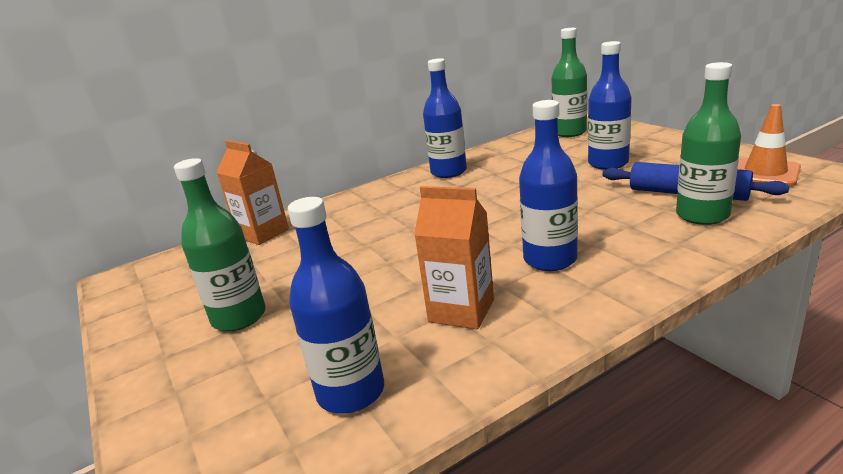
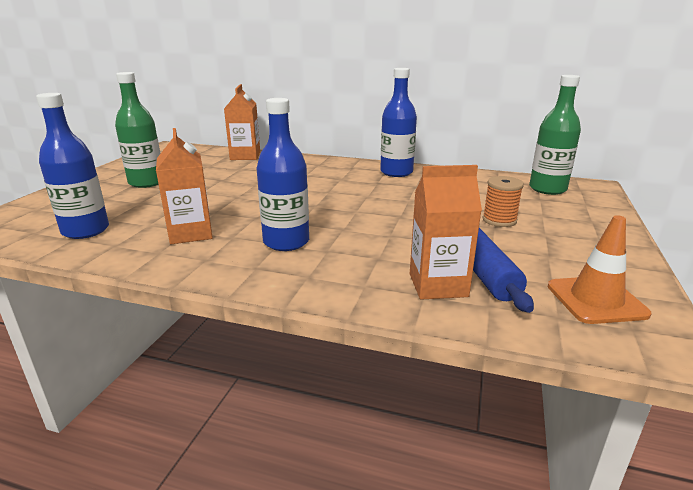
camera: 45 degrees right, 0 degrees up
blue bottle [588,41,632,170] -> orange spool [483,176,524,227]
green bottle [676,62,741,225] -> orange carton [410,165,482,300]

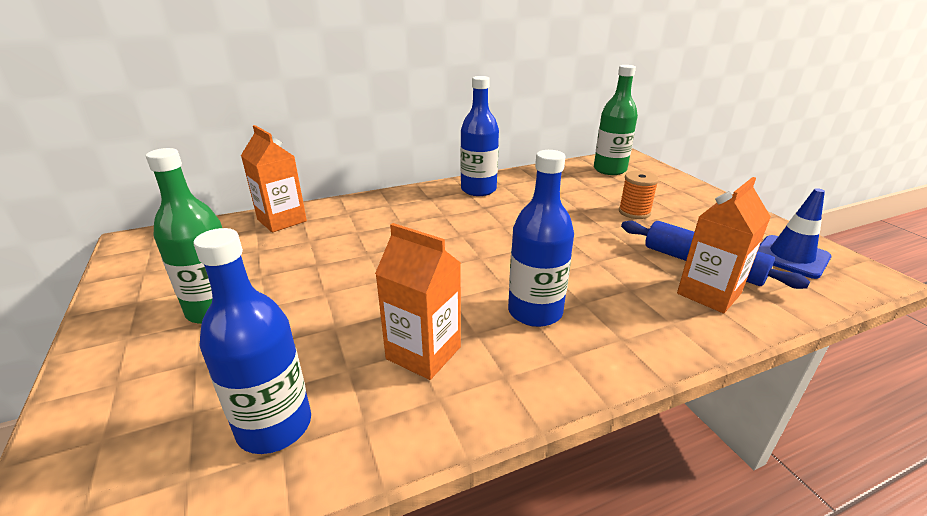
camera: 40 degrees left, 5 degrees up
orange traffic cone [548,215,651,324] -> blue traffic cone [758,188,831,279]

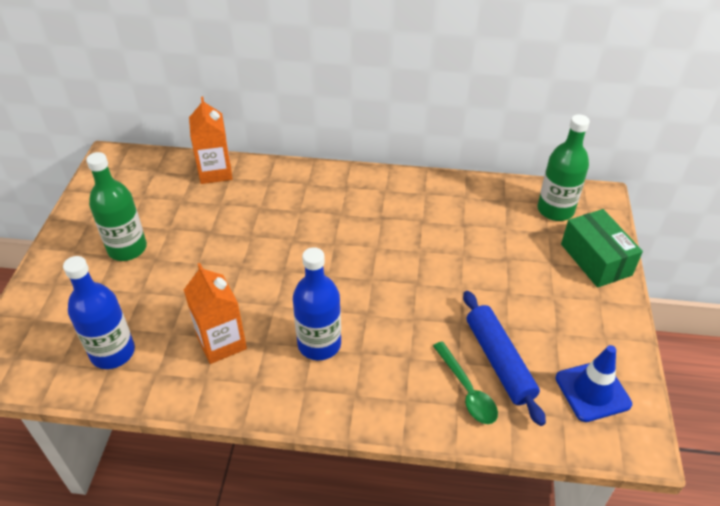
camera: 30 degrees right, 15 degrees up
blue bottle [460,76,499,196] -> none
orange spool [619,171,659,219] -> none
orange carton [677,177,771,313] -> green spoon [433,341,498,424]
none -> green box [561,209,643,288]

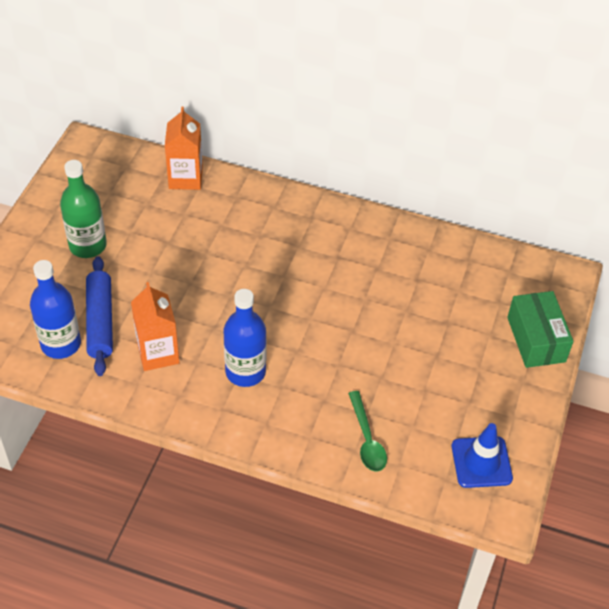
camera: 10 degrees right, 5 degrees up
blue rolling pin [463,291,546,426] -> blue rolling pin moved to [86,256,113,376]
green bottle [538,114,590,221] -> none

